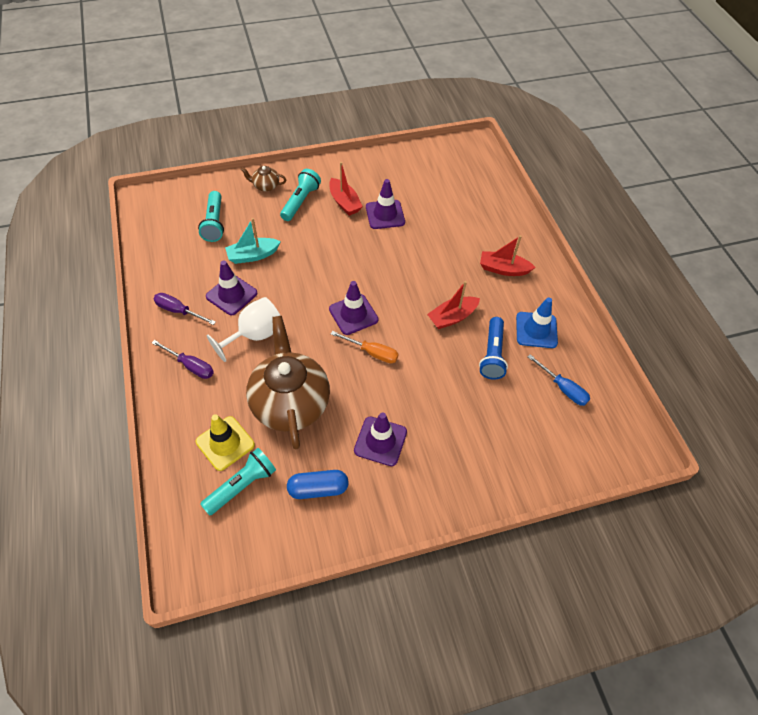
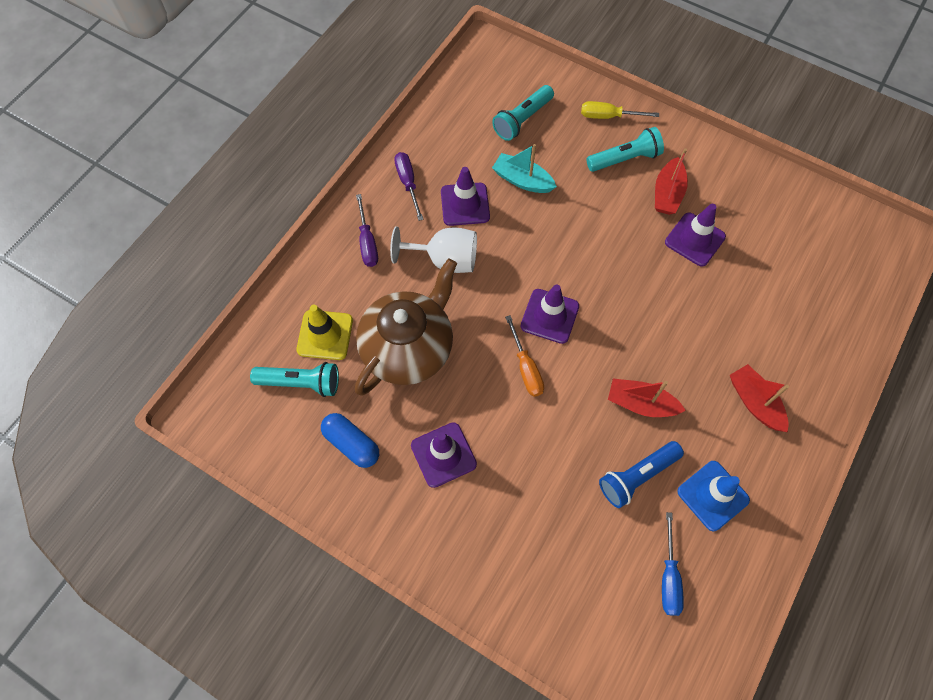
camera: 50 degrees right, 10 degrees up
brown teapot [241,166,286,192] -> yellow screwdriver [581,101,659,119]

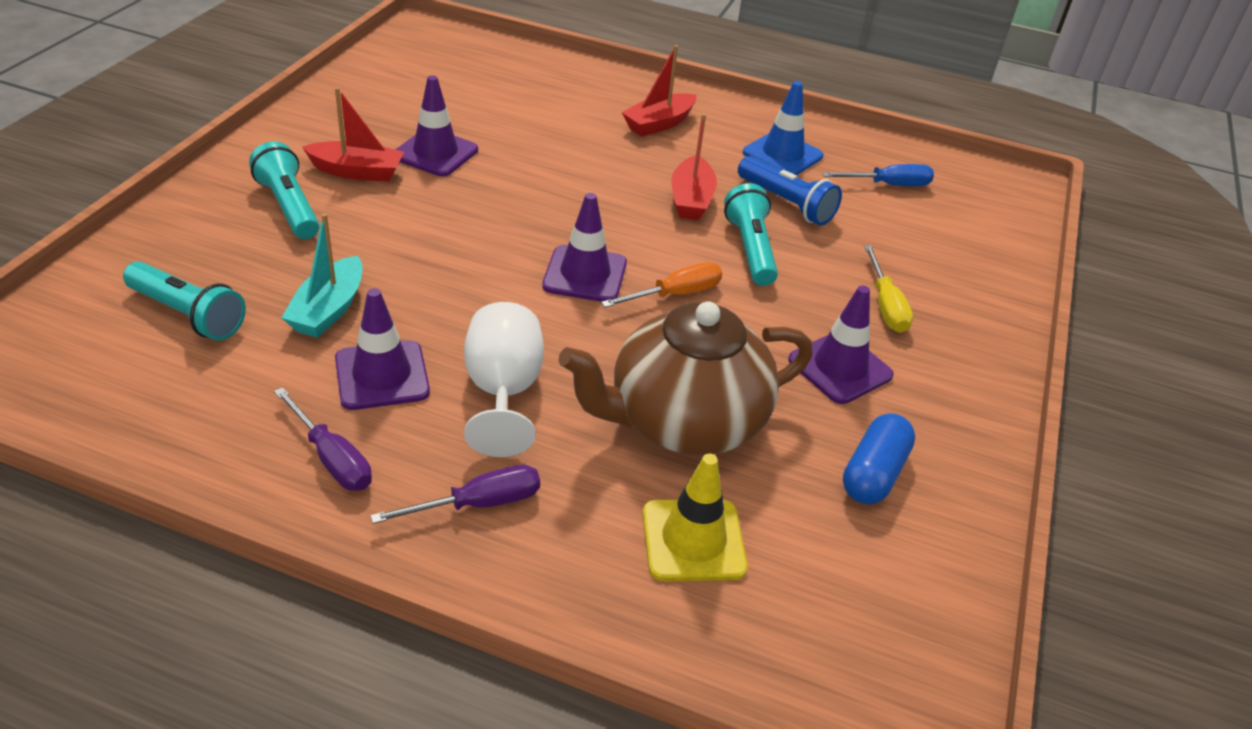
camera: 105 degrees left, 25 degrees down
turquoise flashlight [250,362,339,397] -> turquoise flashlight moved to [724,183,778,286]
brown teapot [355,258,457,396] -> brown teapot turned 45 degrees counterclockwise [558,301,813,455]
purple screwdriver [394,152,423,221] -> purple screwdriver turned 105 degrees counterclockwise [274,387,372,491]
yellow screwdriver [581,101,659,119] -> yellow screwdriver moved to [864,245,913,333]

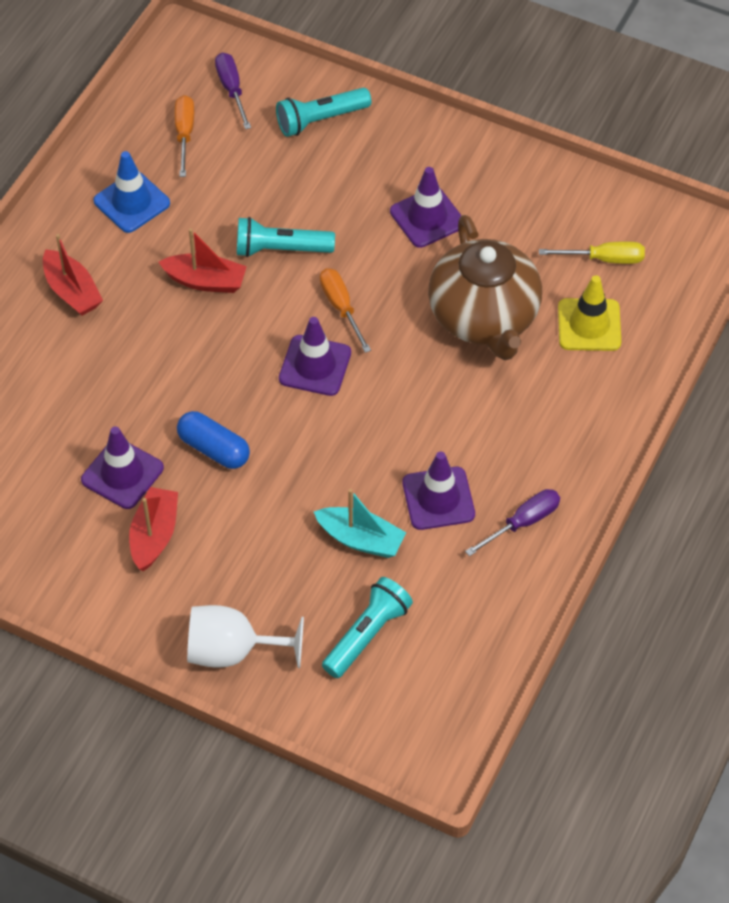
camera: 80 degrees left, 15 degrees up
turquoise flashlight [249,141,320,239] -> turquoise flashlight moved to [276,88,372,137]
purple screwdriver [370,465,540,524] -> purple screwdriver moved to [215,53,251,129]
white goblet [464,302,544,457] -> white goblet moved to [187,605,304,668]
blue flashlight [738,156,842,226] -> none
blue screwdriver [822,164,934,186] -> orange screwdriver [175,95,194,177]
blue capsule [843,413,915,504] -> blue capsule moved to [177,411,250,469]
yellow screwdriver [864,245,913,333] -> yellow screwdriver moved to [539,241,645,264]

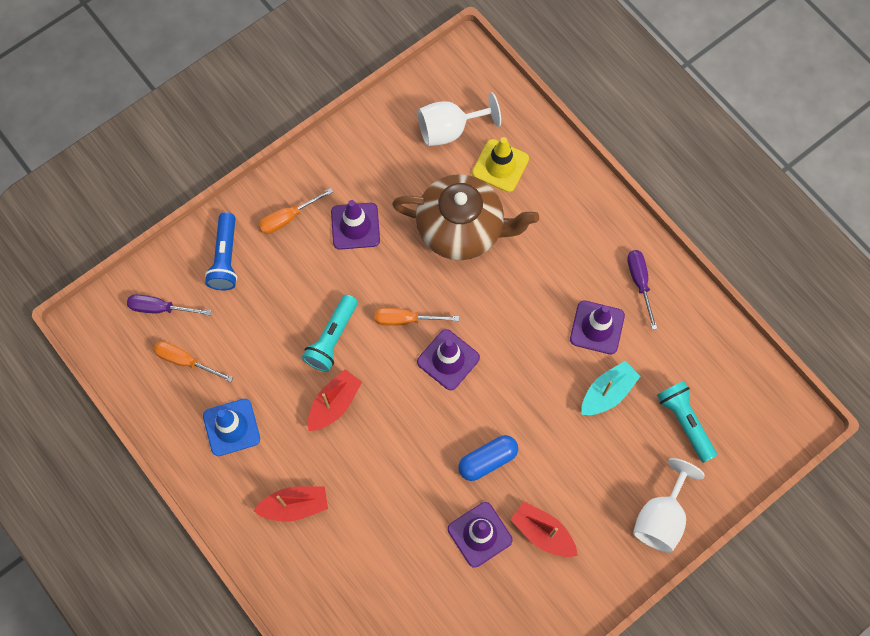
camera: 65 degrees left, 15 degrees up
turquoise flashlight [276,88,372,137] -> blue flashlight [205,212,237,290]
yellow screwdriver [539,241,645,264] -> white goblet [418,92,501,146]
none -> orange screwdriver [259,188,333,234]

